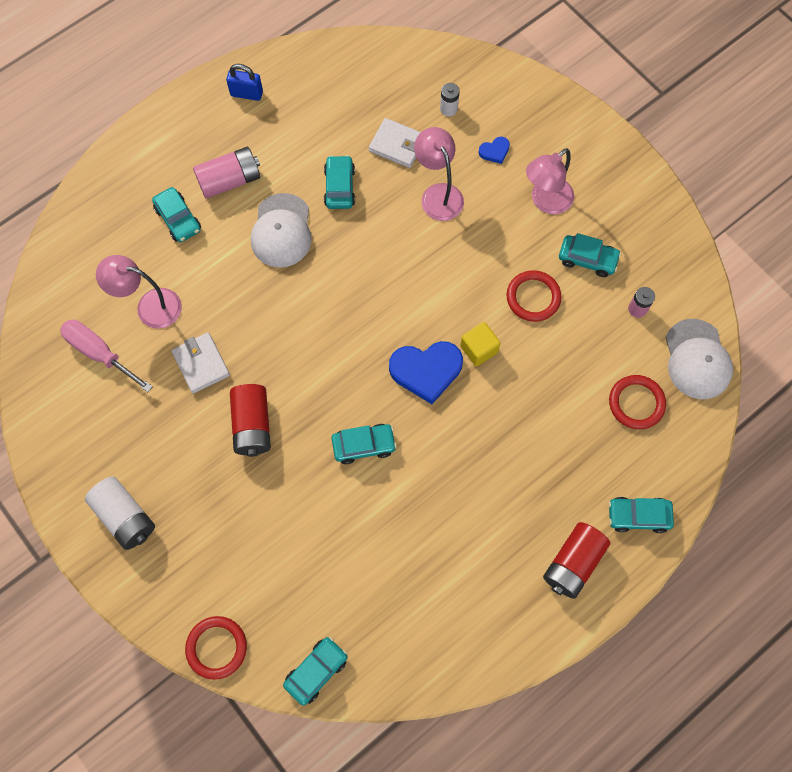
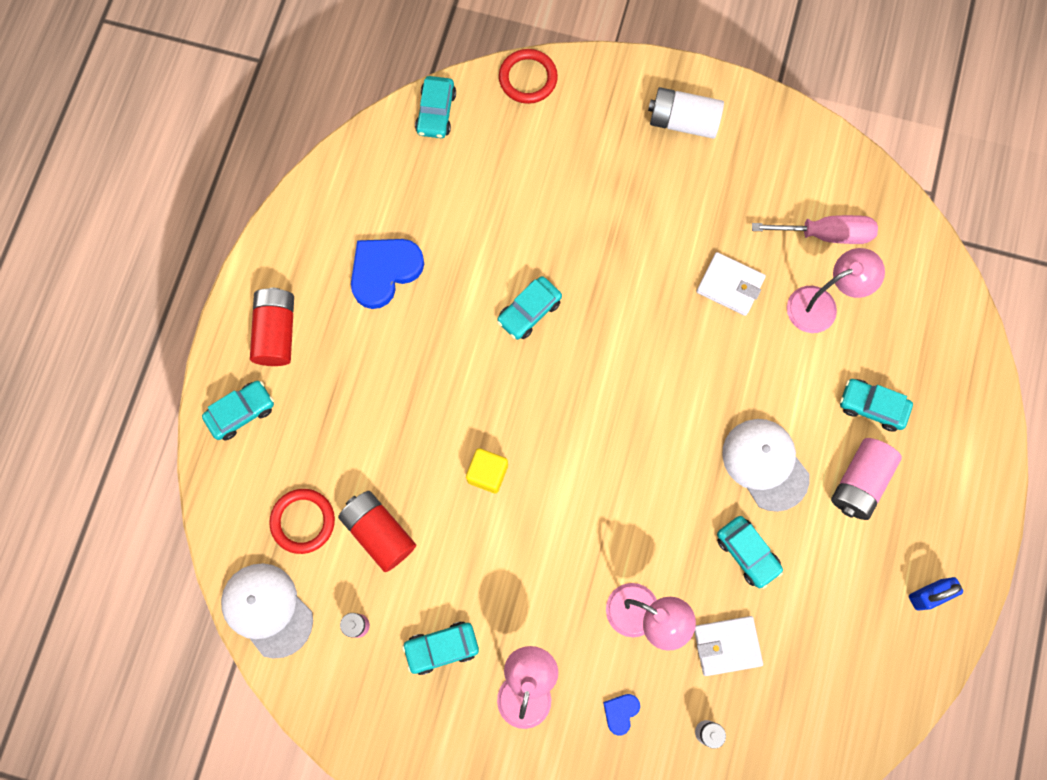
camera: 145 degrees right, 5 degrees up
red battery [230,384,271,457] -> red battery moved to [338,491,416,572]
blue heart [389,341,463,404] -> blue heart moved to [351,239,424,309]
red ring [507,270,562,322] -> none

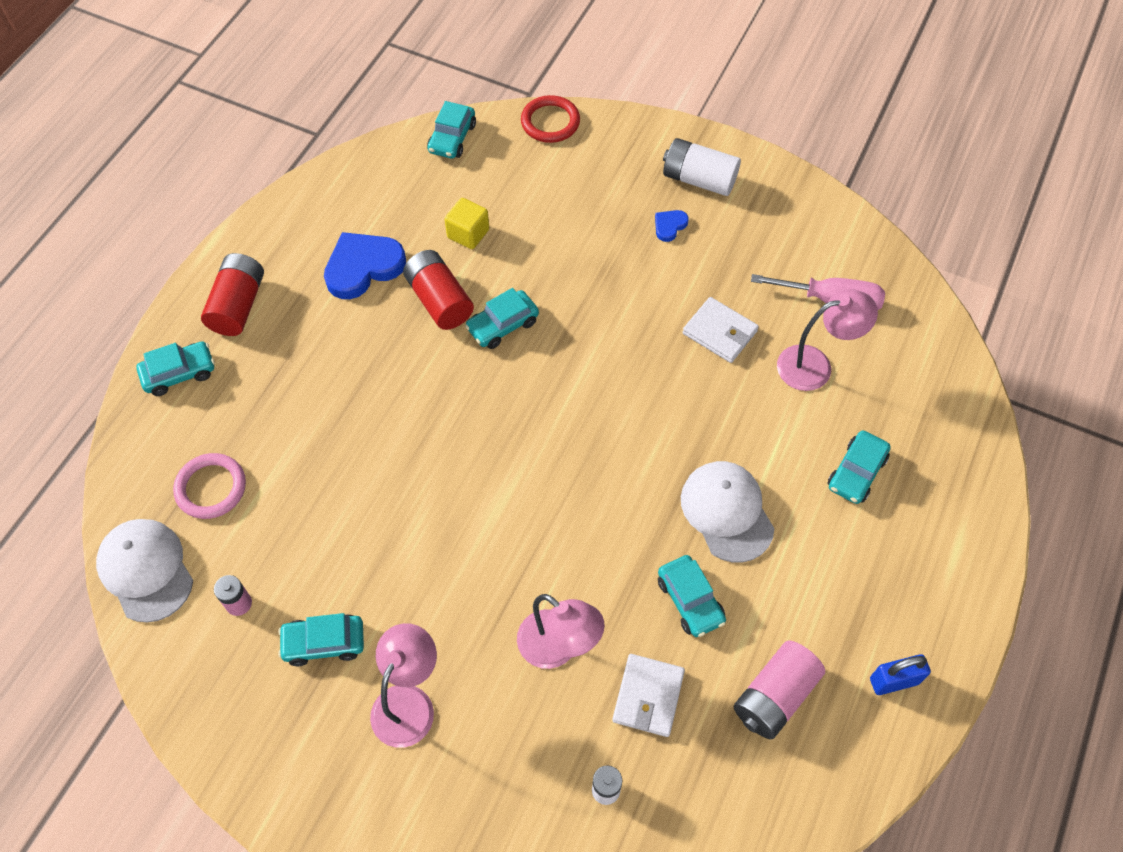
camera: 10 degrees right, 15 degrees down
red ring [269,489,335,554] -> pink ring [173,453,246,519]
red battery [338,491,416,572] -> red battery moved to [403,250,474,330]
yellow cube [466,448,508,493] -> yellow cube moved to [445,198,489,249]
blue heart [603,694,640,736] -> blue heart moved to [655,210,689,242]
white wallet [694,616,763,676] -> white wallet turned 75 degrees counterclockwise [612,654,685,737]
pink battery [831,438,902,520] -> pink battery moved to [734,640,825,740]
turquoise car [840,379,913,432] -> turquoise car turned 90 degrees counterclockwise [828,430,891,504]

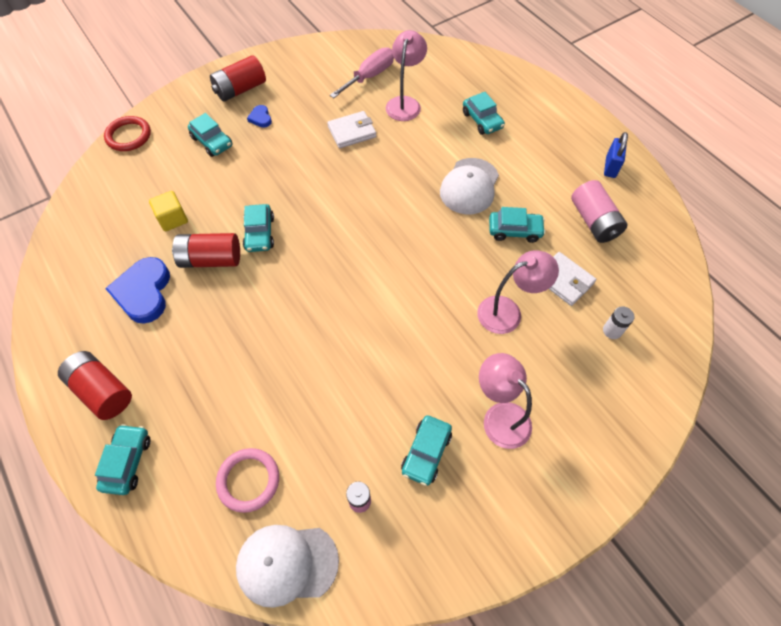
camera: 60 degrees left, 0 degrees up
turquoise car [427,101,476,159] -> turquoise car moved to [188,113,233,157]
white battery [663,138,741,196] -> red battery [210,55,266,102]
white cap [681,461,775,563] -> white cap turned 75 degrees counterclockwise [440,158,499,214]

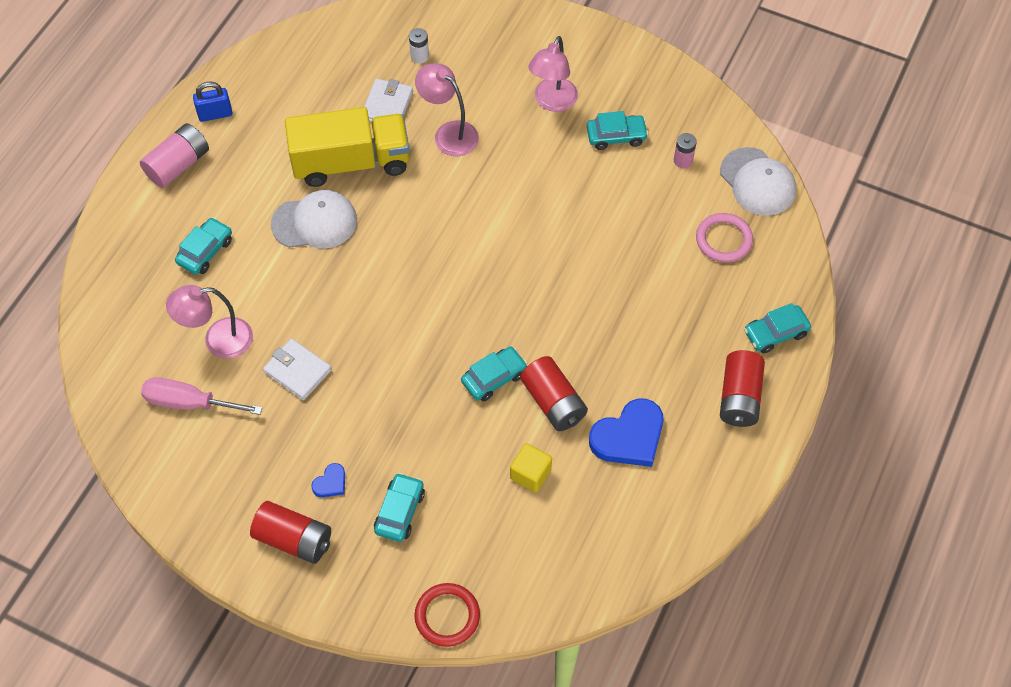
camera: 120 degrees left, 0 degrees up
turquoise car [489,207,546,243] -> yellow truck [285,107,410,187]
pink battery [571,180,627,243] -> pink battery moved to [140,123,209,188]

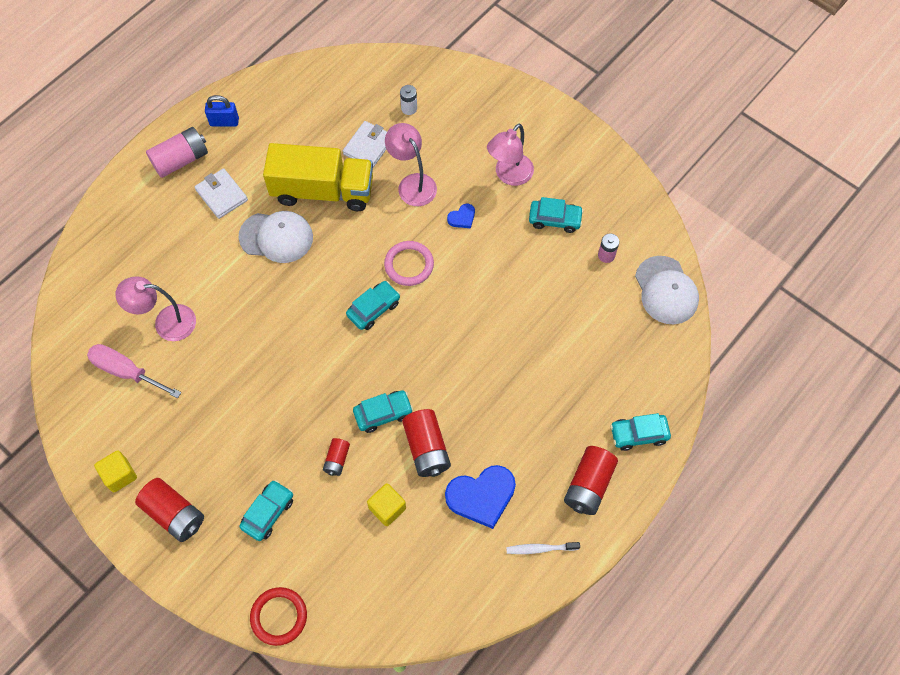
camera: 15 degrees right, 5 degrees up
turquoise car [175,217,232,275] -> turquoise car moved to [346,281,400,330]
white wallet [263,338,332,400] -> white wallet moved to [195,168,248,219]
blue heart [311,463,345,497] -> blue heart moved to [447,204,475,229]
pink ring [696,213,753,262] -> pink ring moved to [384,241,434,286]
none -> yellow cube [94,450,137,492]
none -> red battery [323,438,350,476]
none -> white toothbrush [506,542,580,554]

